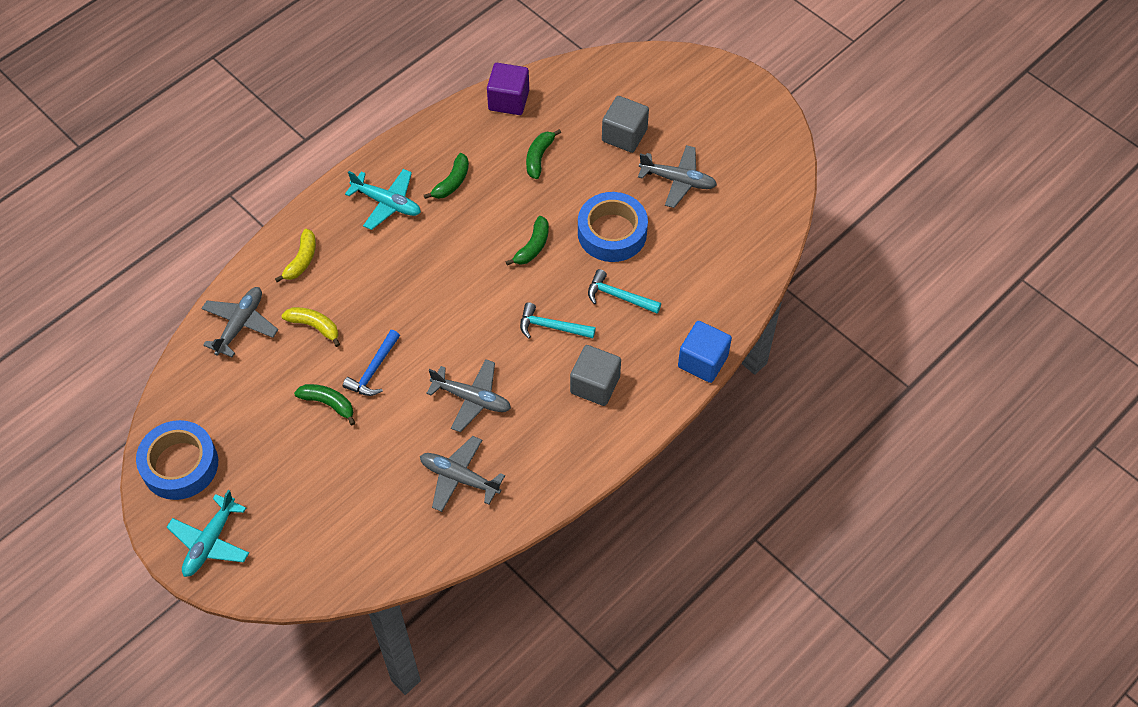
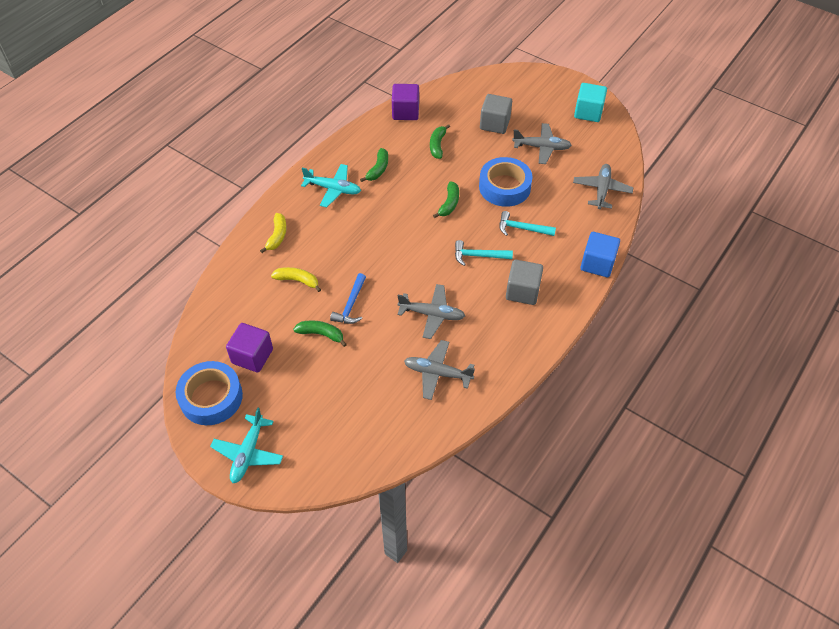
camera: 10 degrees left, 5 degrees down
grey plane [201,287,278,357] -> grey plane moved to [573,164,633,209]
none -> purple cube [226,323,273,373]
none -> turquoise cube [574,83,607,122]

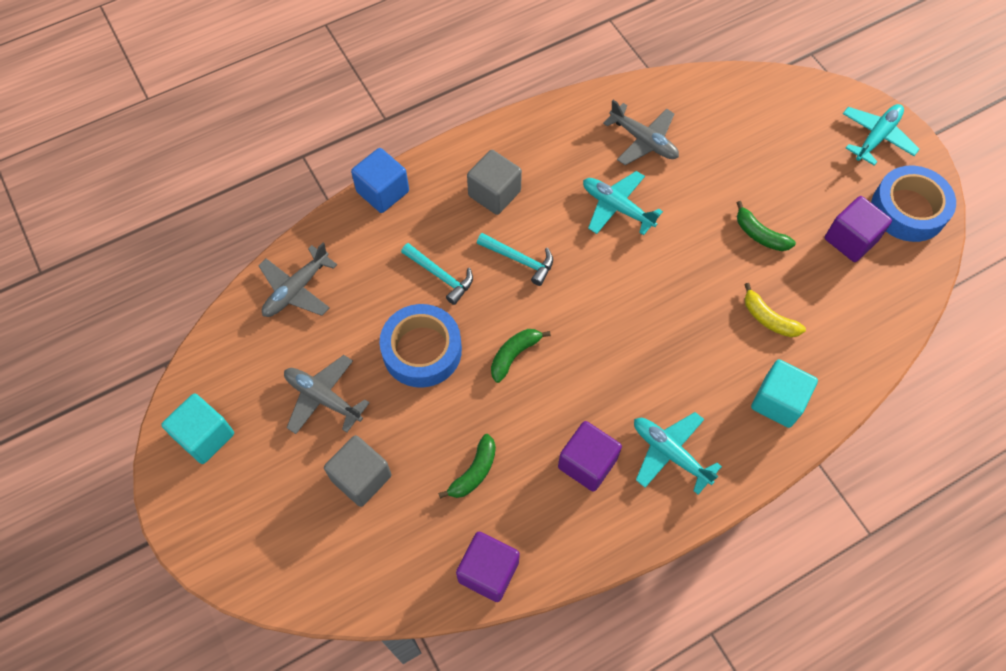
camera: 155 degrees left, 10 degrees up
yellow banana [260,213,287,253] -> turquoise cube [751,359,818,428]
blue hammer [330,273,366,324] -> none
green banana [360,148,388,182] -> purple cube [558,421,622,492]
grey plane [398,284,465,339] -> turquoise plane [583,171,663,235]

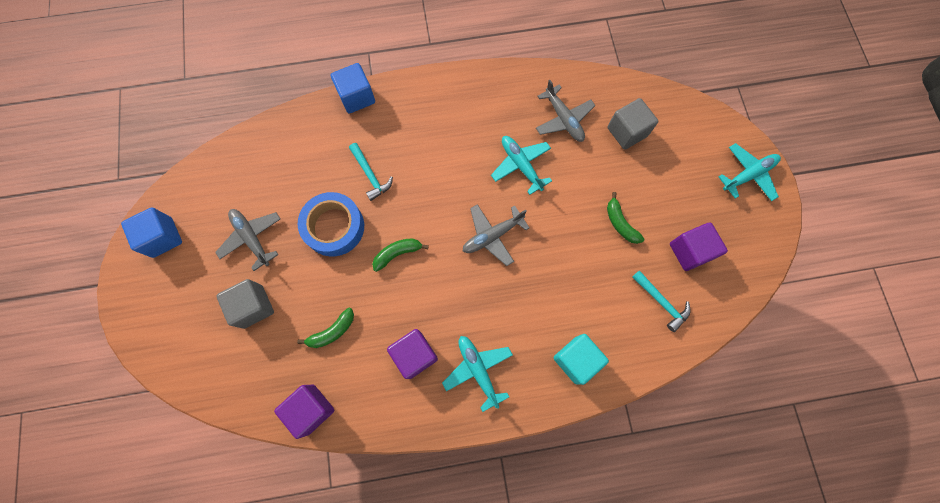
camera: 20 degrees right, 10 degrees up
turquoise cube [161,393,234,464] -> blue cube [121,207,182,258]
grey plane [258,243,337,317] -> grey plane moved to [463,204,529,266]
grey cube [467,150,522,215] -> grey cube moved to [607,98,658,150]
turquoise hammer [477,233,553,286] -> turquoise hammer moved to [632,271,691,332]
yellow banana [744,283,806,337] -> none
blue tape [871,166,956,242] -> none

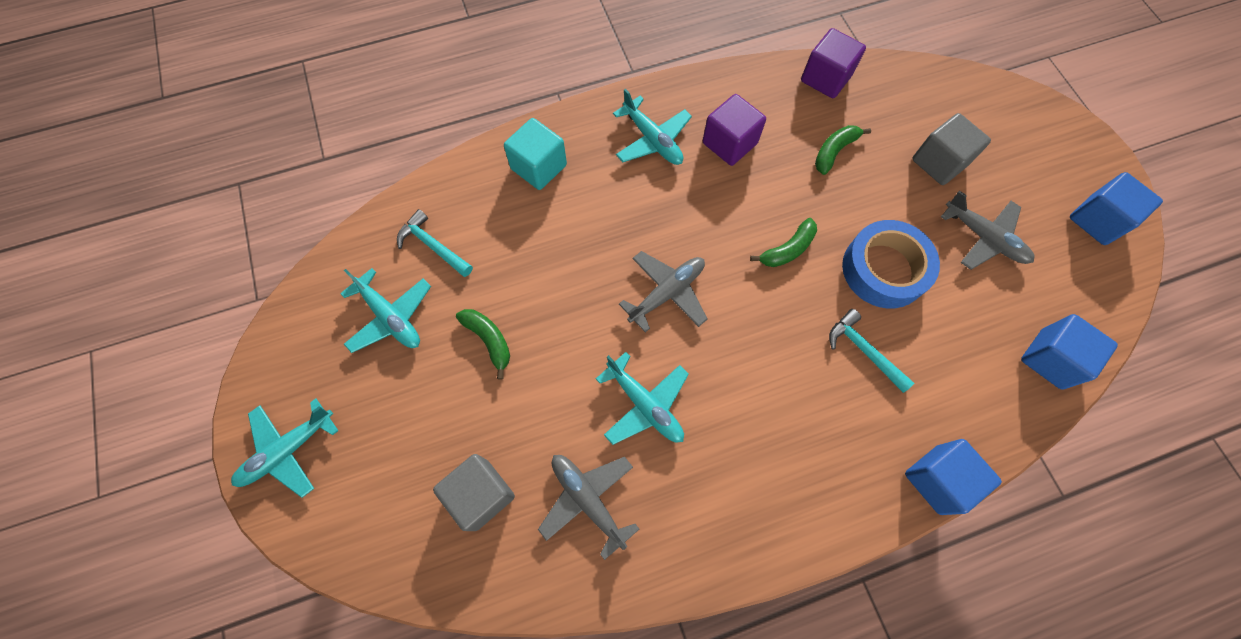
camera: 170 degrees right, 5 degrees down
purple cube [670,222,728,271] -> turquoise plane [340,268,431,353]
none -> blue cube [1021,314,1118,389]

